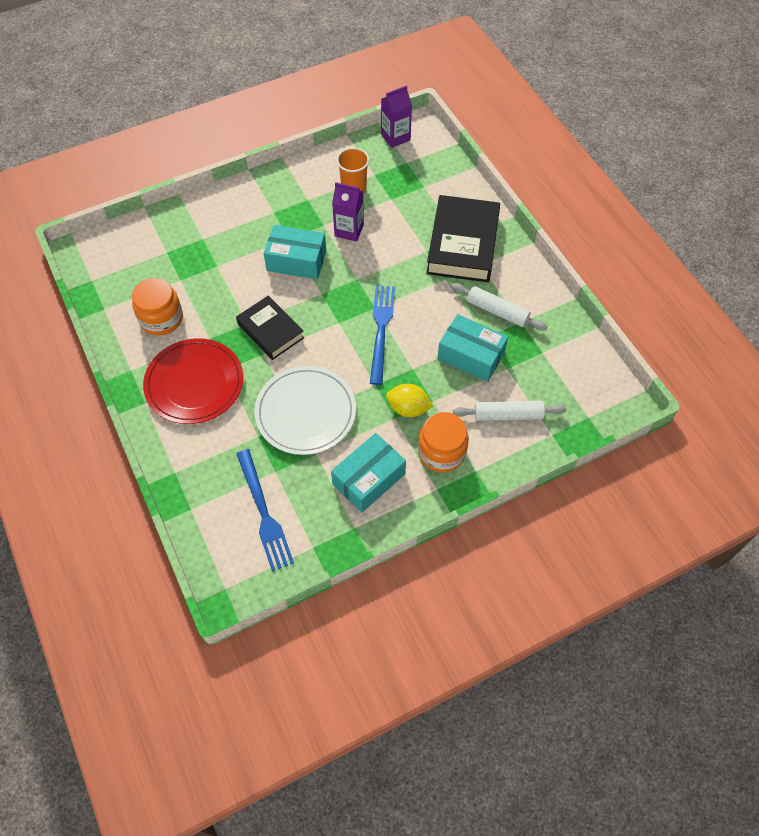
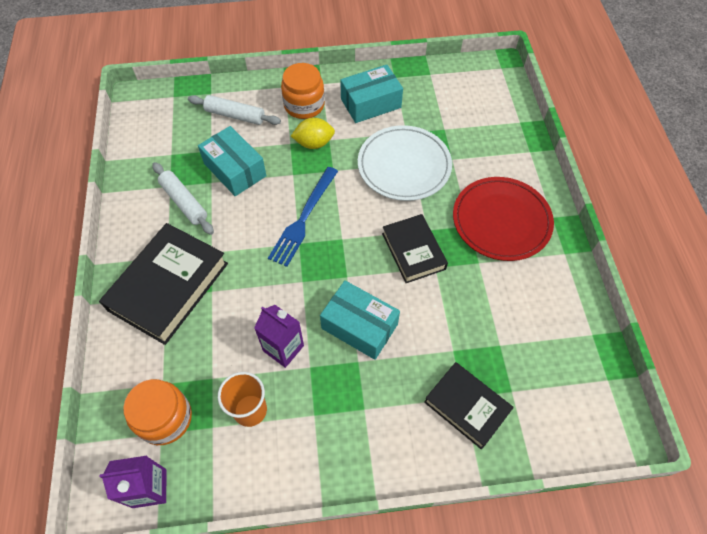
camera: 160 degrees left, 0 degrees up
orange jar [132,278,183,336] -> orange jar moved to [123,379,192,445]
blue fork [237,449,294,571] -> none
yellow lemon [386,384,433,417] -> yellow lemon turned 45 degrees counterclockwise [291,118,335,149]
none -> black book [424,362,514,450]

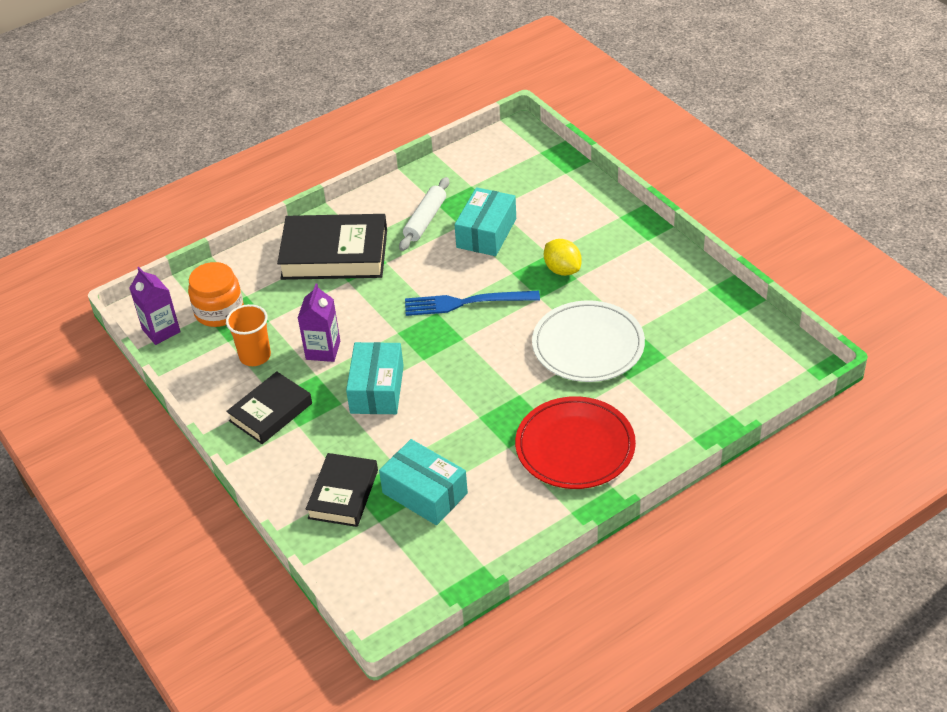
camera: 65 degrees right, 15 degrees down
white rolling pin [188,95,281,125] -> none
orange jar [281,63,325,119] -> none
turquoise box [340,65,403,123] -> turquoise box moved to [379,439,468,525]
black book [382,214,448,283] -> black book moved to [226,372,312,444]

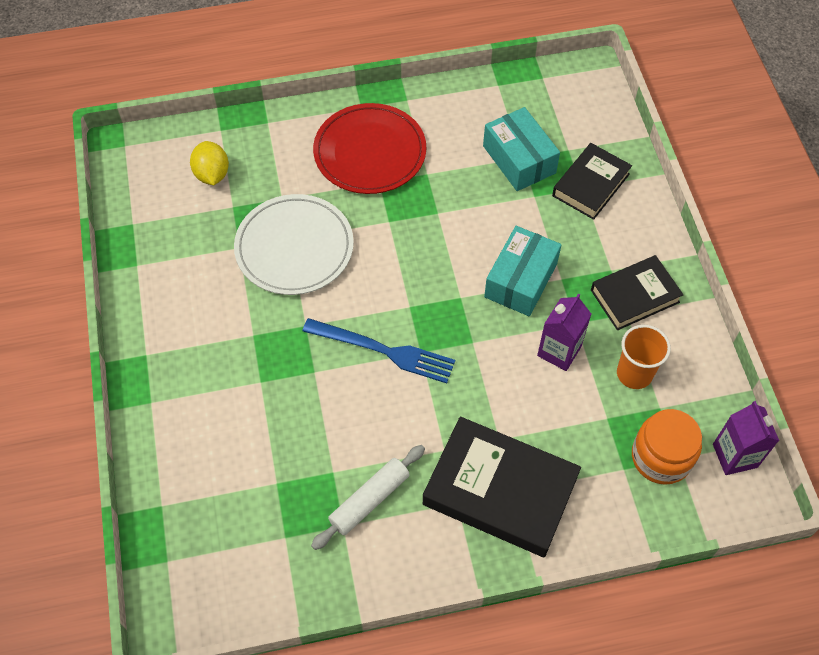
camera: 160 degrees left, 15 degrees up
turquoise box [455,187,516,256] -> none
yellow lemon [544,239,582,276] -> yellow lemon moved to [190,141,229,185]

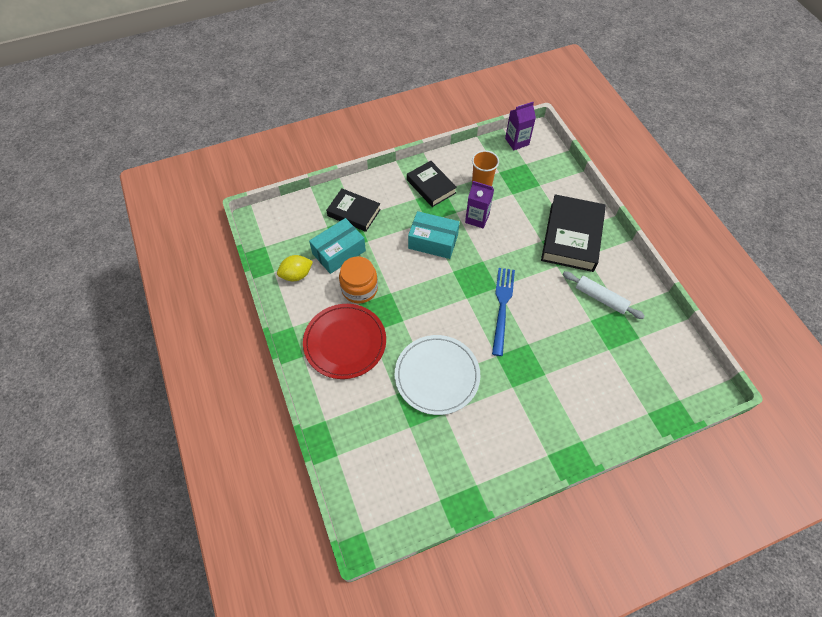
camera: 100 degrees left, 0 degrees up
yellow lemon [190,141,229,185] -> yellow lemon moved to [277,255,313,281]
orange jar [632,409,702,485] -> orange jar moved to [339,256,378,303]

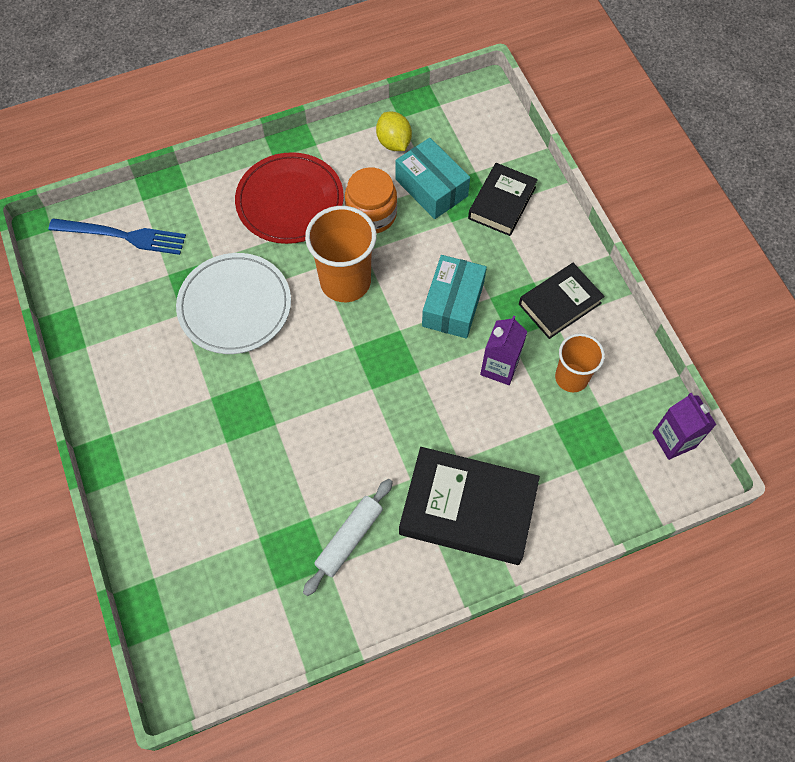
camera: 90 degrees right, 5 degrees up
blue fork [492,268,515,356] -> blue fork moved to [48,218,186,255]
none -> orange cup [305,206,377,302]

